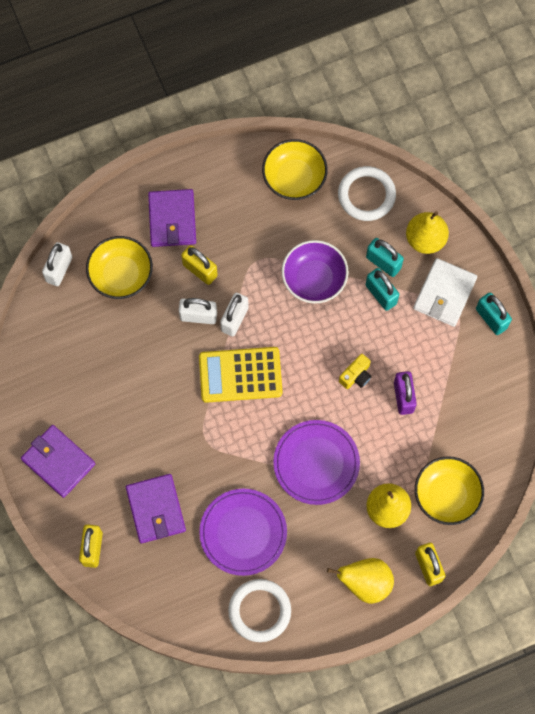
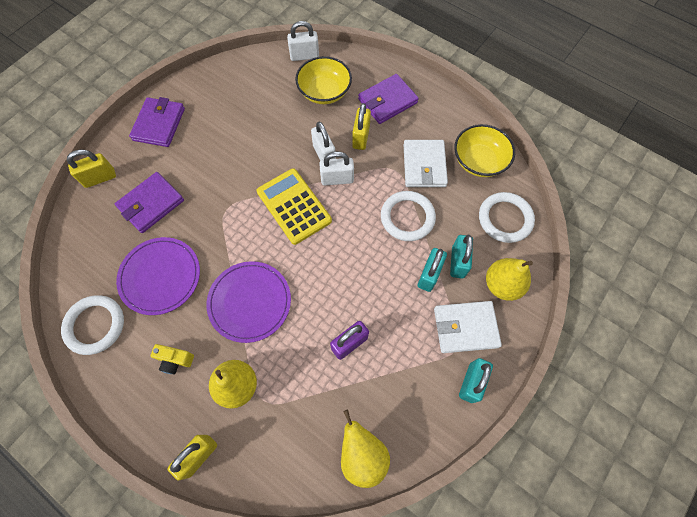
camera: 60 degrees right, 5 degrees down
purple bowl [282,240,349,303] -> white ring [381,191,436,241]
yellow pear [327,558,394,604] -> yellow pear moved to [341,410,390,488]
yellow camera [339,354,372,389] -> yellow camera moved to [151,344,194,375]
yellow bowl [415,456,484,525] -> none
none -> white wallet [404,140,448,187]

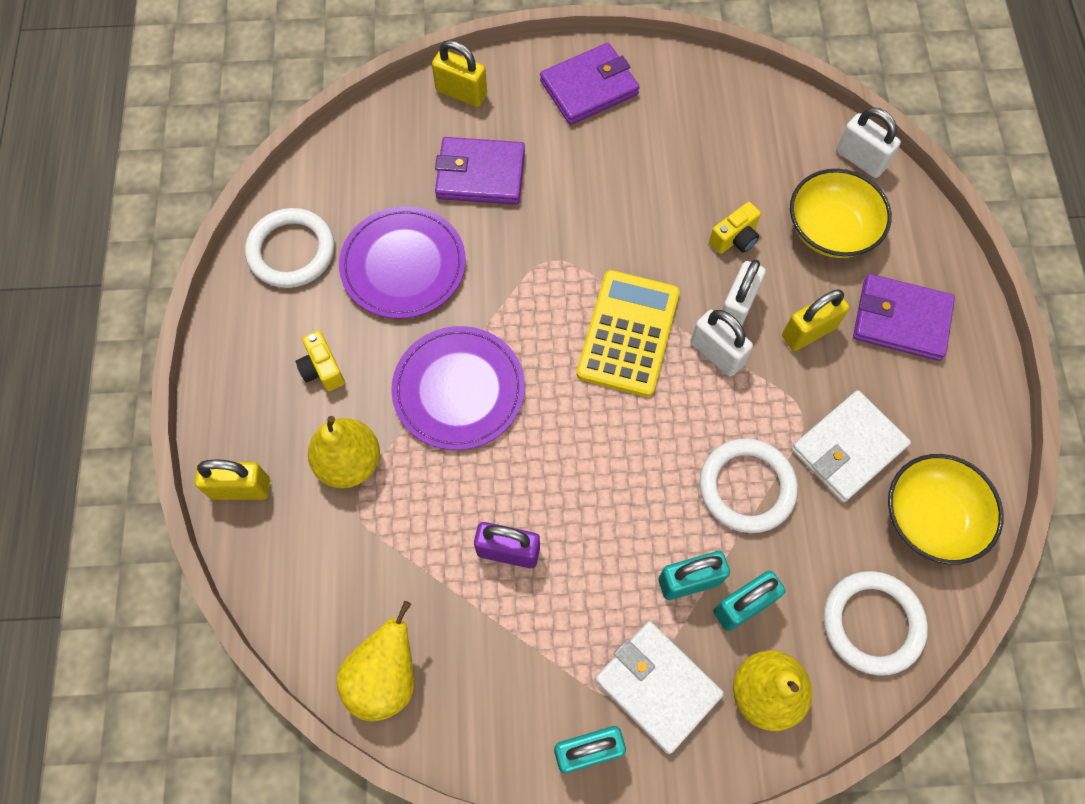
camera: 50 degrees right, 0 degrees up
none -> yellow camera [709,202,761,254]

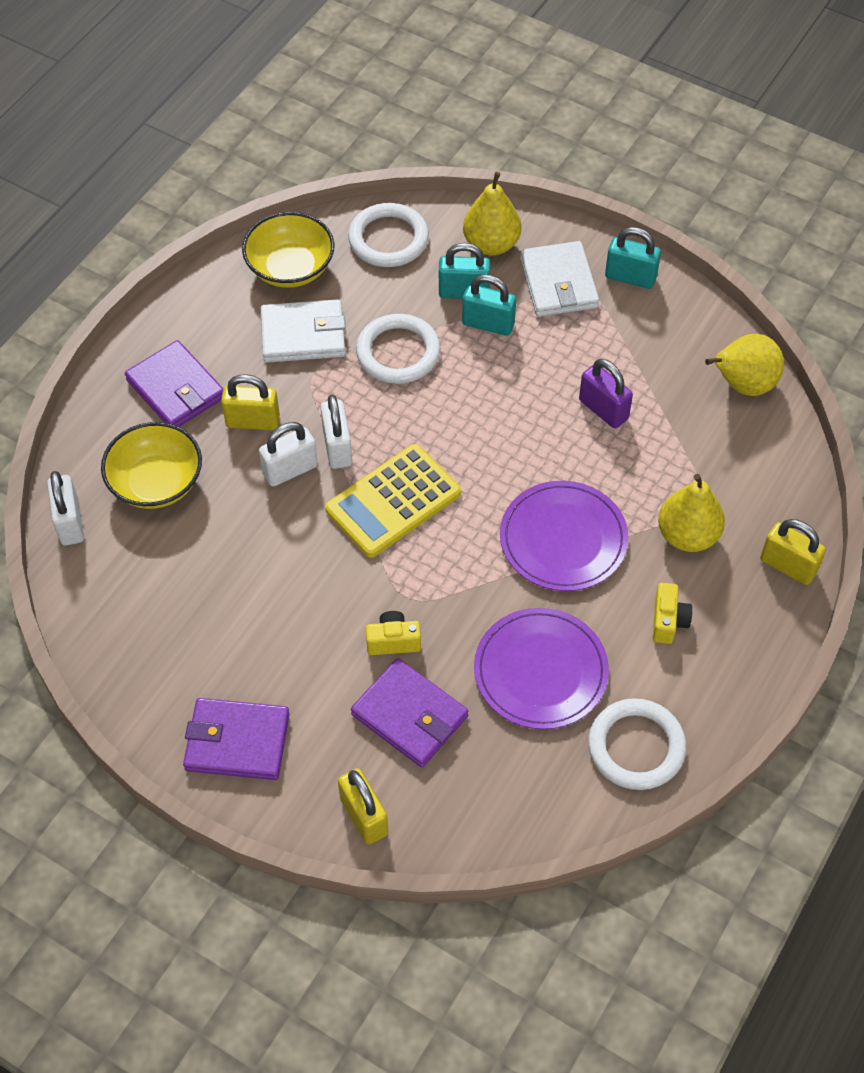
camera: 145 degrees left, 10 degrees down
yellow camera [709,202,761,254] -> yellow camera moved to [366,611,421,655]

